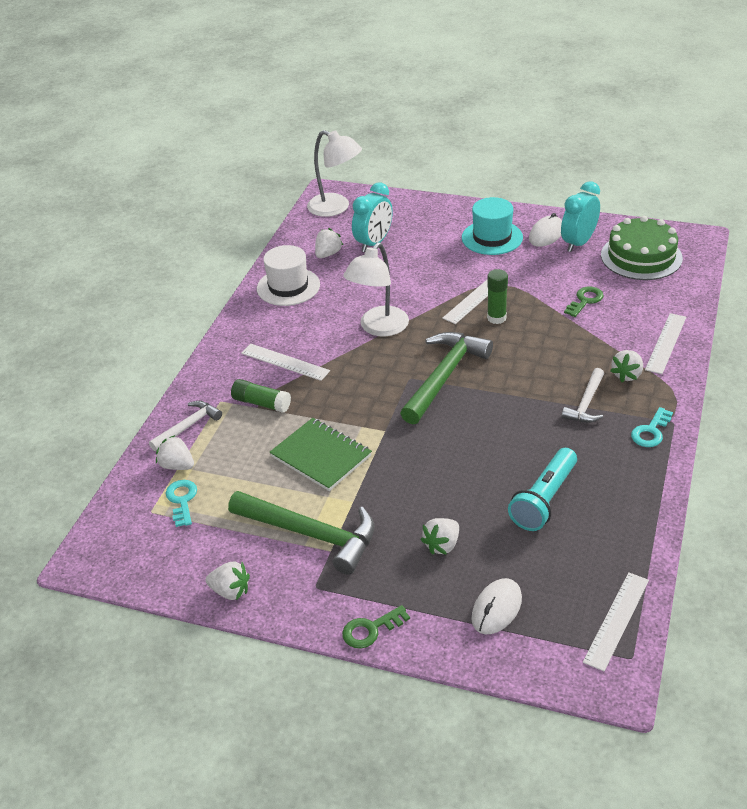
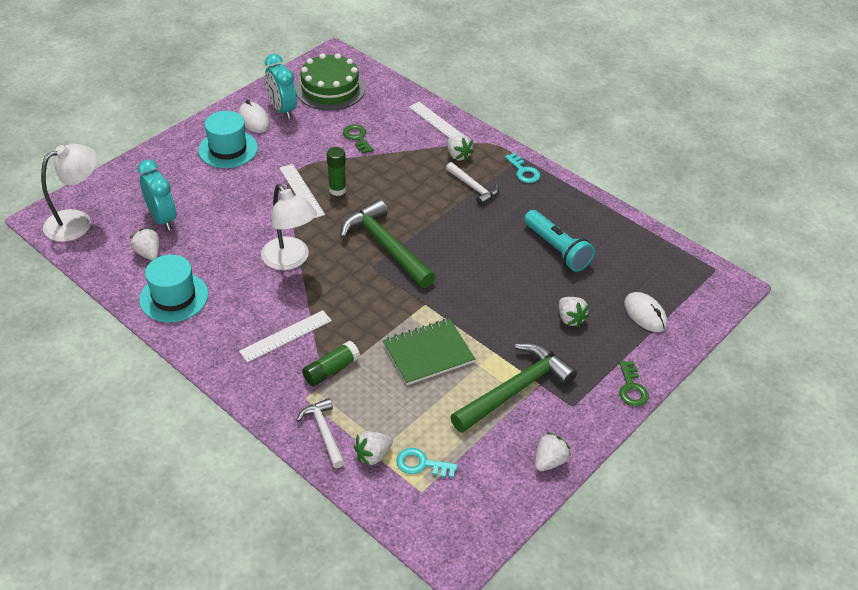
camera: 70 degrees left, 5 degrees up
white hat [257,245,320,306] -> turquoise hat [139,255,208,322]
white ruler [583,572,649,671] -> none

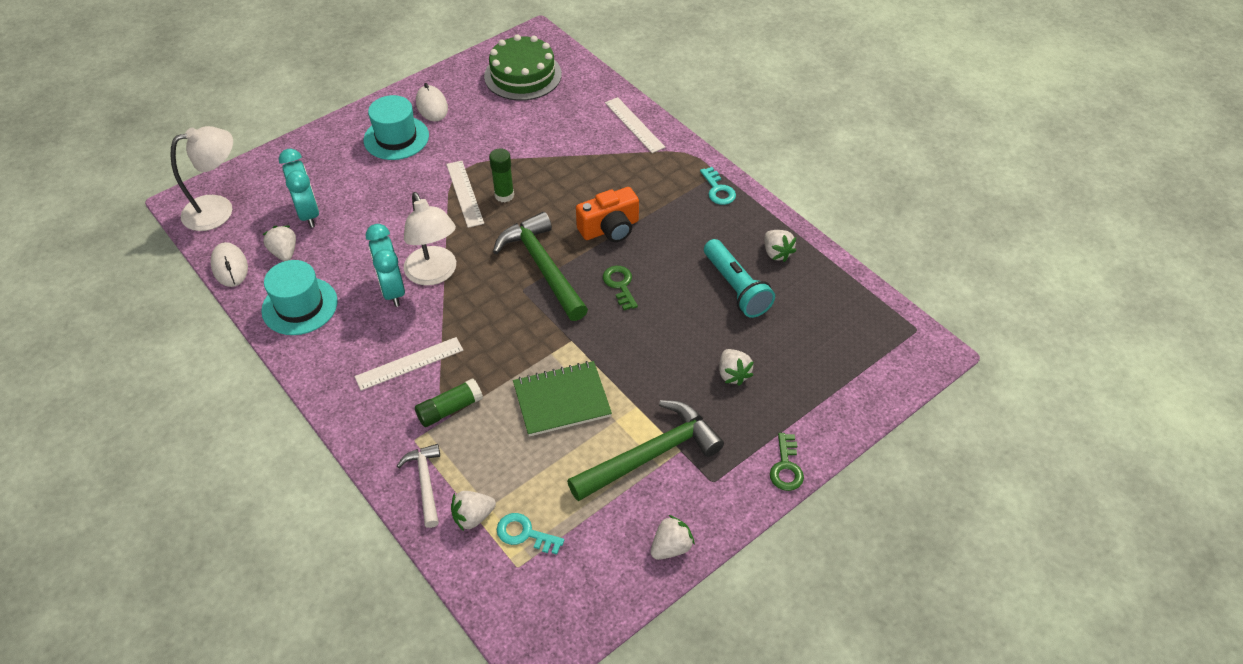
camera: 10 degrees right, 5 degrees up
turquoise clock [265,54,297,119] -> turquoise clock moved to [366,224,405,307]
green key [343,125,374,154] -> green key moved to [603,266,638,310]
white hammer [446,162,499,205] -> none
white strawberry [447,135,474,161] -> white strawberry moved to [764,230,796,262]
white mouse [624,292,668,332] -> white mouse moved to [210,242,248,287]
none -> orange camera [576,187,639,242]

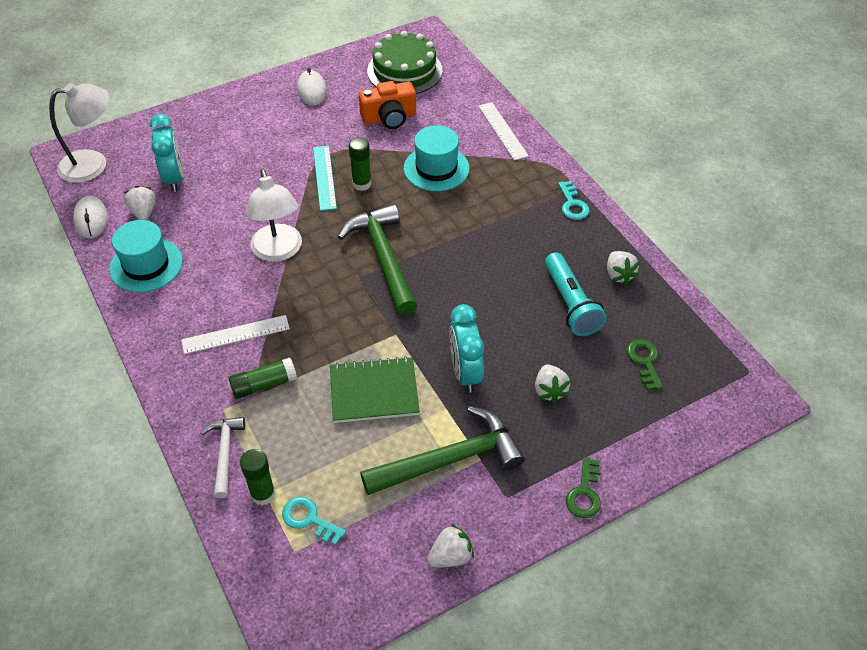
camera: 10 degrees right, 0 degrees up
turquoise hat [364,95,429,160] -> turquoise hat moved to [404,125,469,191]
turquoise clock [366,224,405,307] -> turquoise clock moved to [449,304,484,393]
white ruler [446,161,484,228] -> turquoise ruler [313,146,337,211]
white strawberry [451,491,496,531] -> green glue stick [240,449,276,505]
orange camera [576,187,639,242] -> orange camera moved to [359,81,416,129]
green key [603,266,638,310] -> green key moved to [627,339,663,390]

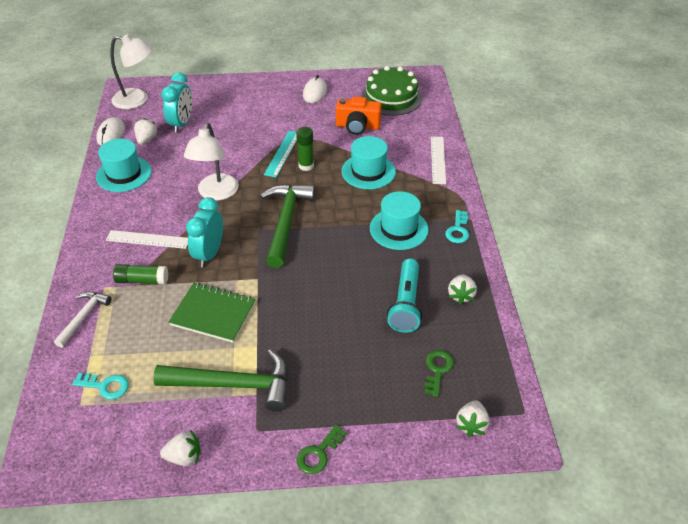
camera: 25 degrees right, 5 degrees down
green glue stick [240,449,276,505] -> none
turquoise key [282,497,346,545] -> turquoise key turned 135 degrees clockwise [72,373,129,399]
turquoise clock [449,304,484,393] -> turquoise clock moved to [186,197,223,267]
white strawberry [535,364,570,403] -> white strawberry moved to [456,400,490,437]
none -> turquoise hat [370,191,429,250]

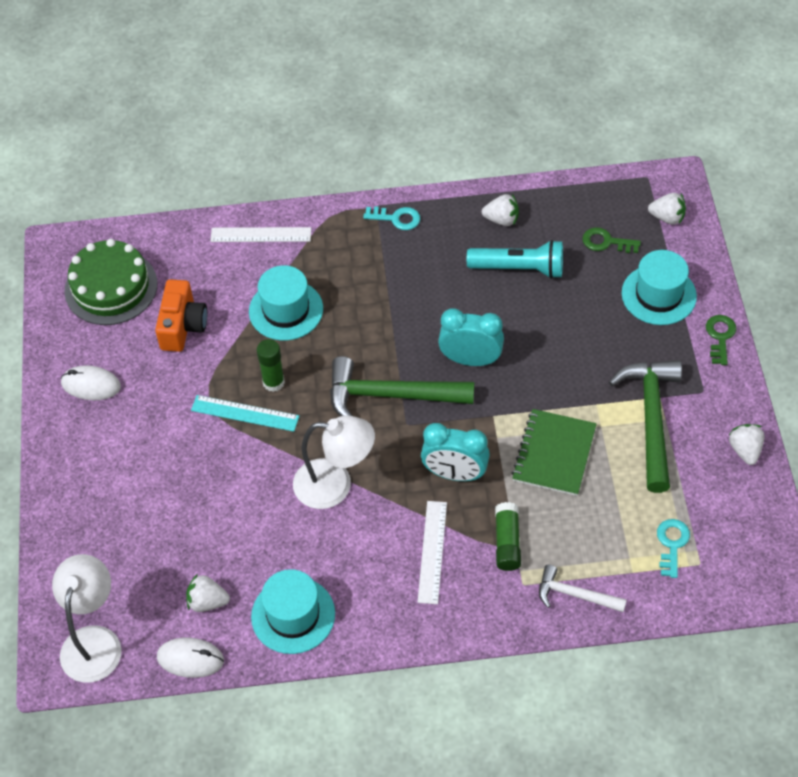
camera: 90 degrees left, 10 degrees up
turquoise clock [161,72,192,133] -> turquoise clock moved to [438,308,504,366]
green key [297,425,347,474] -> green key turned 120 degrees counterclockwise [706,315,736,365]
turquoise hat [370,191,429,250] -> turquoise hat moved to [622,250,697,325]

